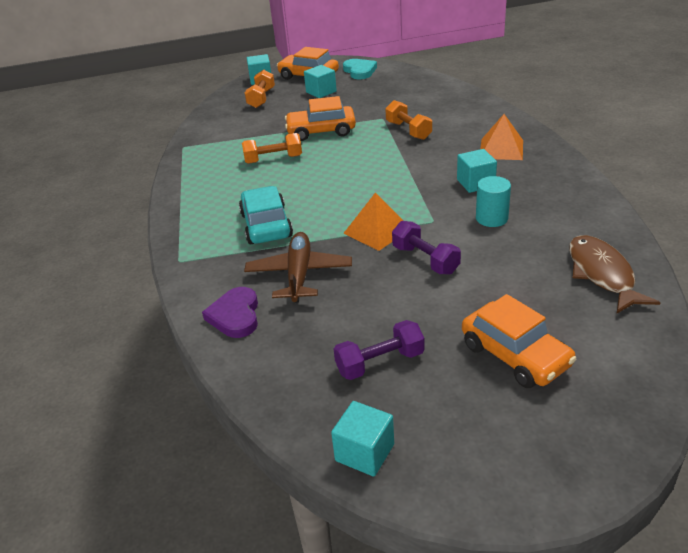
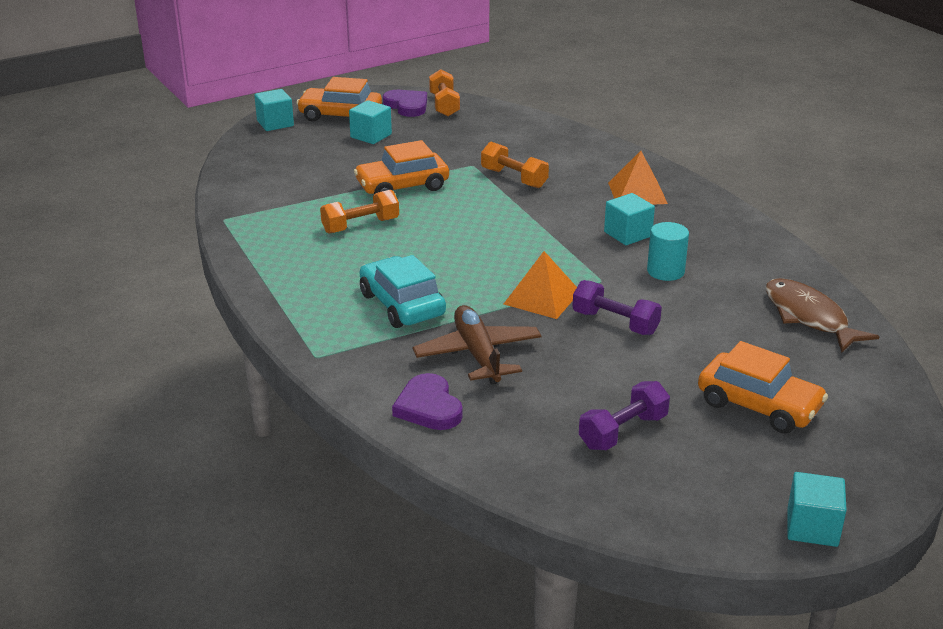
camera: 20 degrees left, 5 degrees down
orange dumbbell [245,70,275,108] -> orange dumbbell moved to [429,69,460,117]
turquoise cube [331,401,394,476] -> turquoise cube moved to [787,472,847,547]
turquoise heart [343,59,377,79] -> purple heart [383,90,427,117]

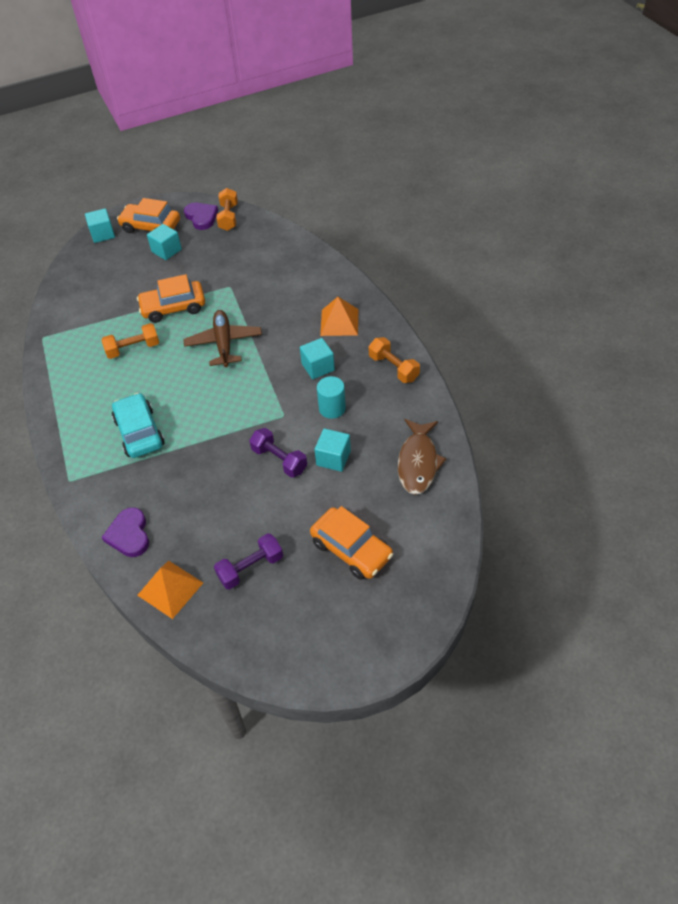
camera: 10 degrees right, 20 degrees up
brown plane [412,305,542,385] -> brown plane moved to [183,310,262,367]
orange dumbbell [481,142,549,188] -> orange dumbbell moved to [369,337,420,383]
orange pyramid [504,251,577,319] -> orange pyramid moved to [137,560,203,619]
brown fish [765,278,880,353] -> brown fish turned 150 degrees counterclockwise [398,419,446,495]
turquoise cube [787,472,847,547] -> turquoise cube moved to [314,428,351,472]

